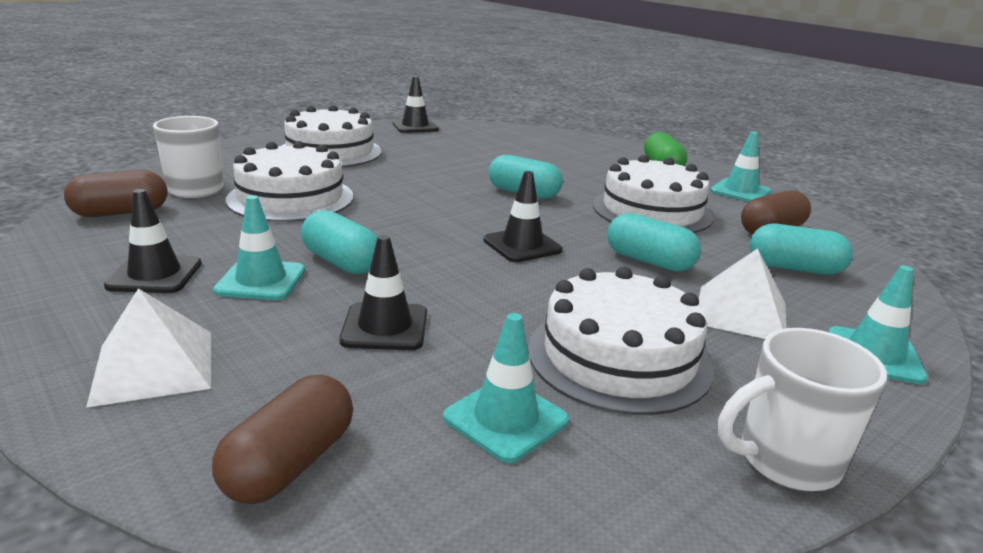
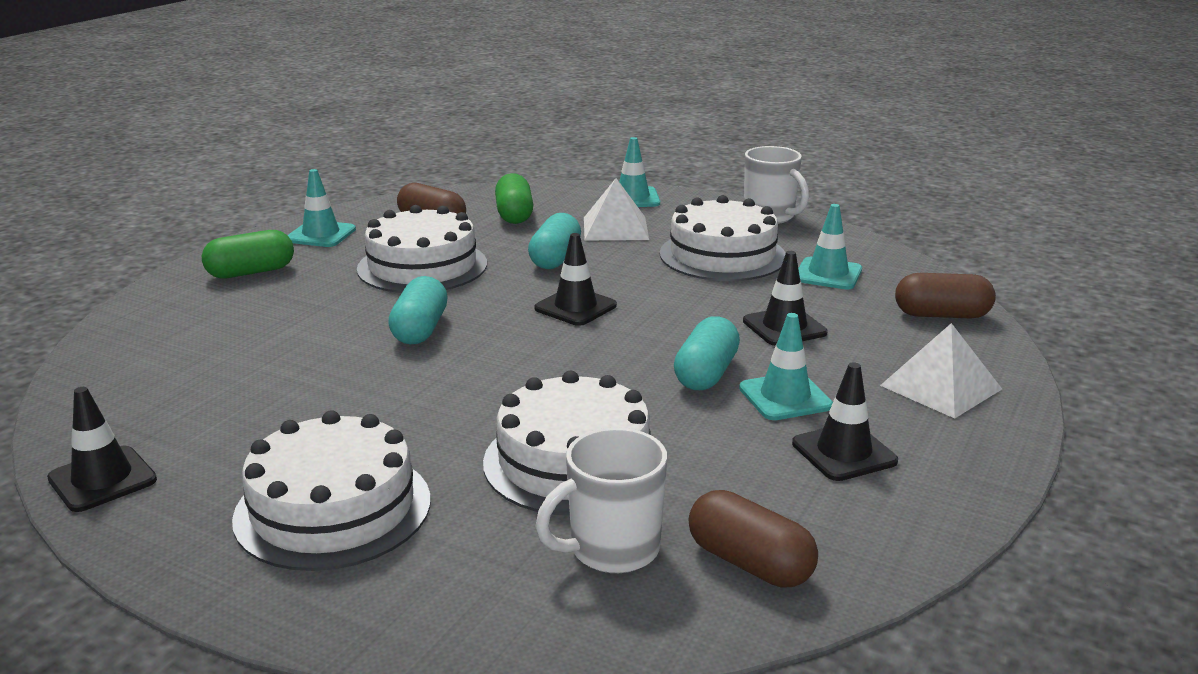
camera: 110 degrees left, 0 degrees up
turquoise capsule [750,224,853,275] -> green capsule [495,173,533,224]

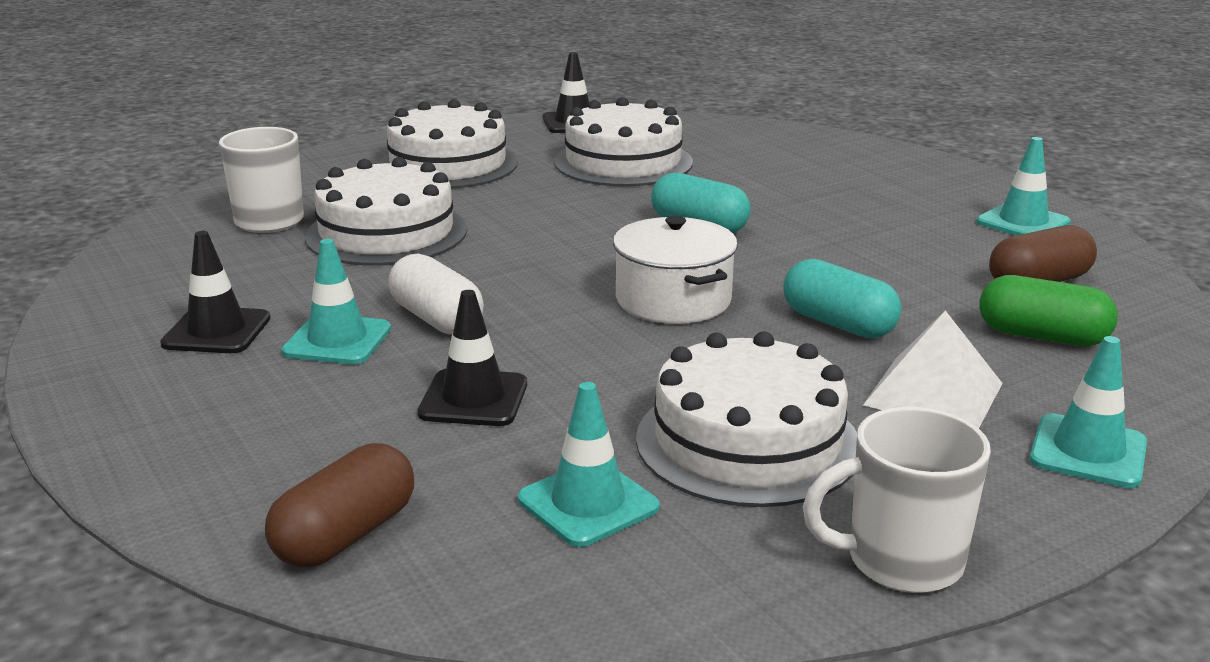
camera: 120 degrees right, 0 degrees up
green capsule [202,230,294,279] -> none
white cake [357,205,487,293] -> white cake moved to [554,97,693,186]
black traffic cone [535,233,617,326] -> white pot [613,216,738,324]
turquoise capsule [674,316,740,390] -> white capsule [388,254,484,335]
brown capsule [689,490,818,588] -> none
white pyramid [880,323,1002,418] -> none

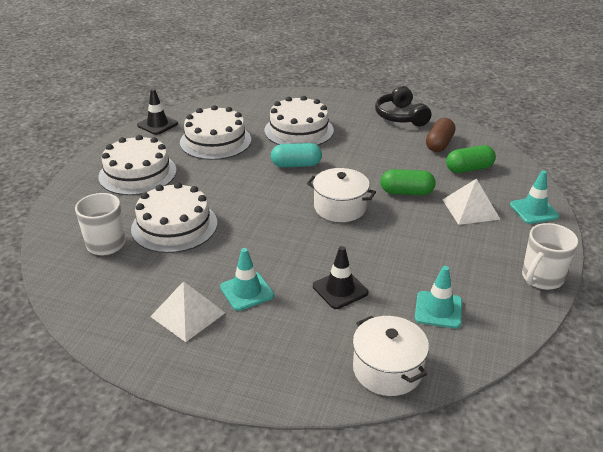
camera: 40 degrees left, 10 degrees up
black traffic cone [160,231,271,353] -> white pyramid [150,281,225,342]
brown capsule [265,443,414,568] -> white pot [353,316,429,396]
white capsule [388,254,484,335] -> none
white cake [636,331,857,507] -> white cake moved to [264,96,334,145]
turquoise capsule [783,259,902,338] -> green capsule [381,169,436,195]
turquoise traffic cone [977,137,1071,236] -> black headphones [375,86,431,126]

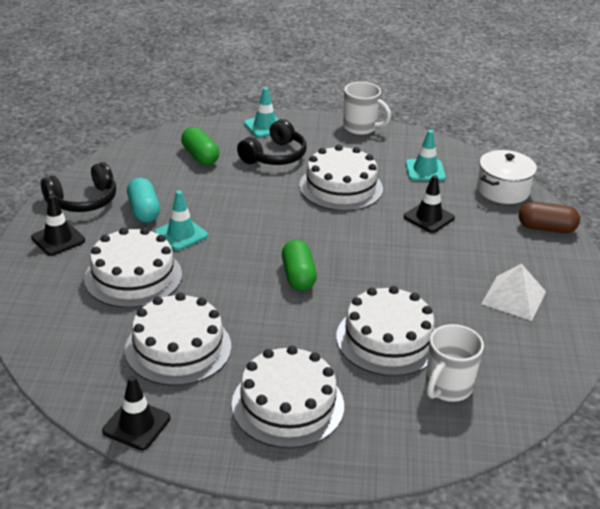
camera: 105 degrees left, 0 degrees up
turquoise traffic cone [220,248,274,311] -> turquoise traffic cone moved to [155,190,208,250]
turquoise capsule [271,143,322,167] -> turquoise capsule moved to [127,178,160,222]
white pot [307,168,376,222] -> none
green capsule [381,169,436,195] -> green capsule moved to [282,239,317,291]
brown capsule [426,118,455,152] -> brown capsule moved to [519,202,580,233]
white pyramid [442,178,501,225] -> black headphones [237,119,307,165]
none -> black traffic cone [31,195,85,256]
none -> white cake [299,145,383,211]

